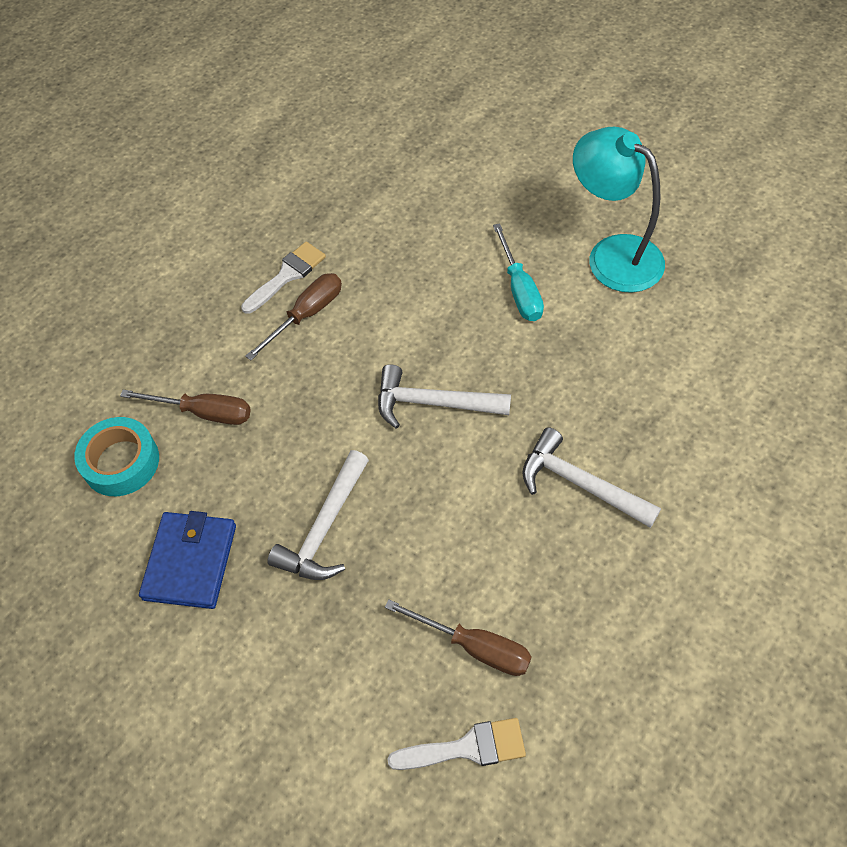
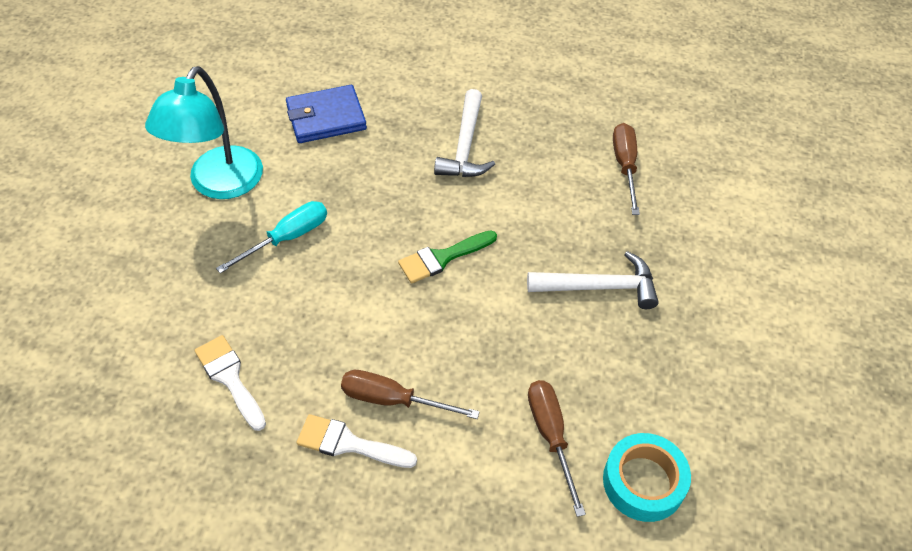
camera: 120 degrees left, 5 degrees down
blue wallet [139,511,236,609] -> blue wallet moved to [286,85,367,143]
white hammer [378,364,511,429] -> green brush [398,231,497,283]
white brush [387,718,526,770] -> white brush moved to [195,335,266,431]

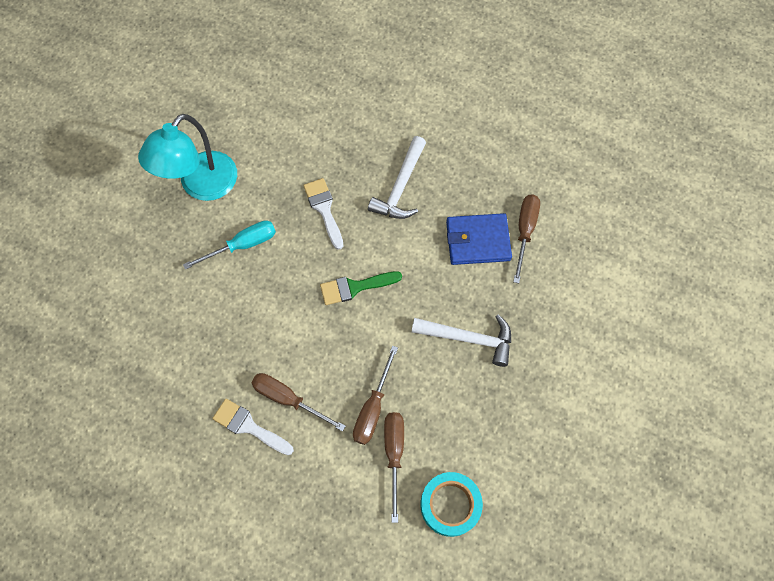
camera: 15 degrees right, 15 degrees up
white brush [195,335,266,431] -> white brush moved to [303,178,344,250]
blue wallet [286,85,367,143] -> blue wallet moved to [446,213,512,265]
none -> brown screwdriver [353,346,398,445]

